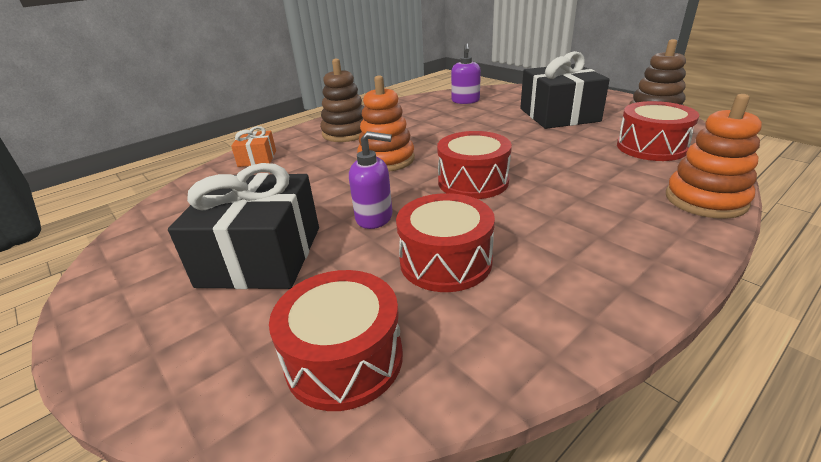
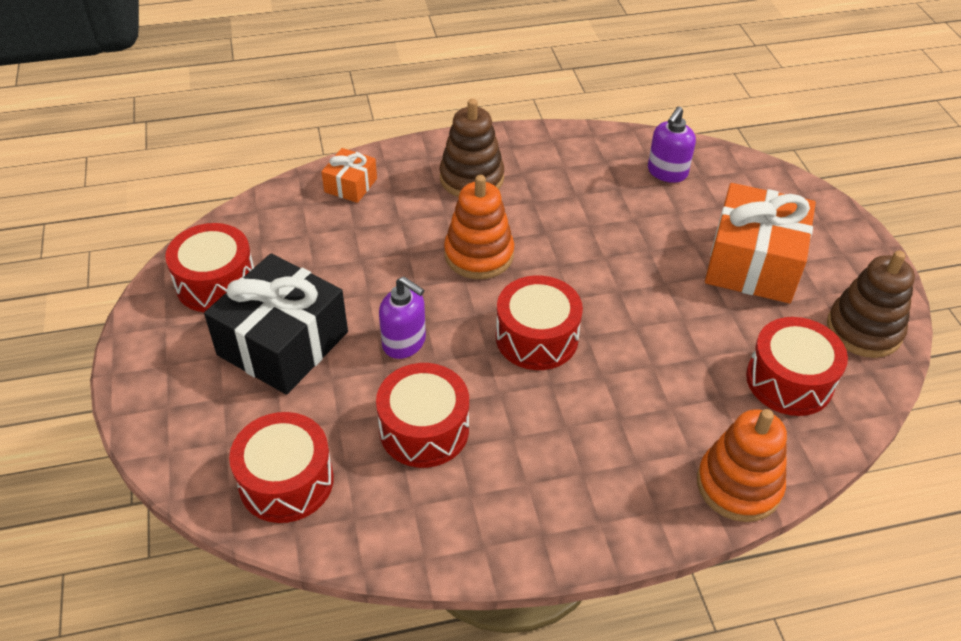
camera: 25 degrees right, 15 degrees up
black gift [520,51,610,129] -> orange gift [705,183,816,303]
none -> red drum [165,223,254,312]

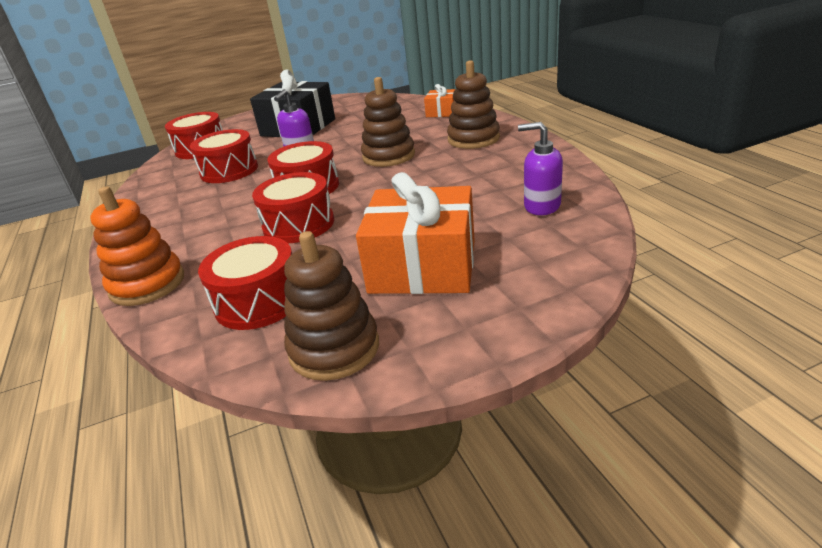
camera: 85 degrees right, 15 degrees down
red drum [165,223,254,312] -> red drum moved to [252,172,334,243]
orange stacking toy [444,175,514,279] -> brown stacking toy [361,77,415,167]

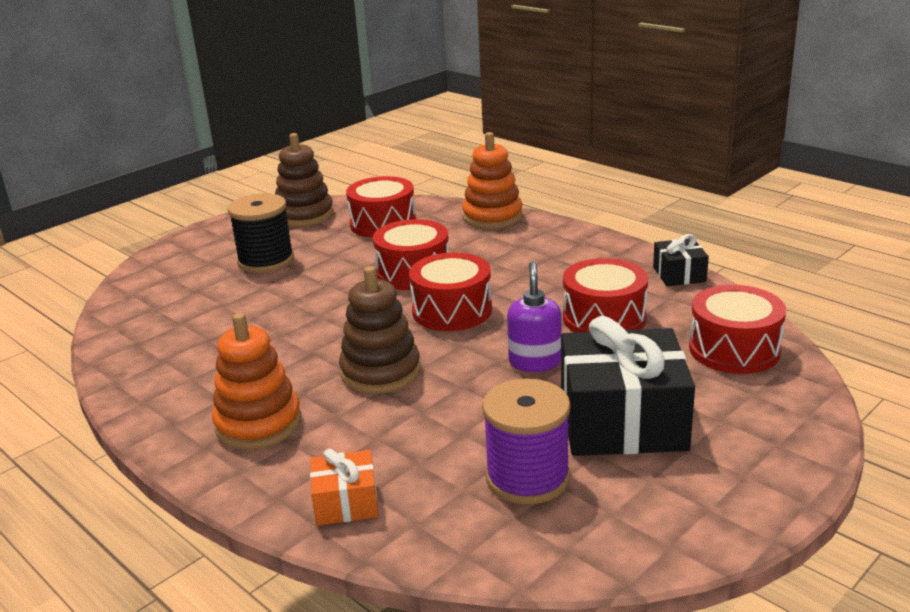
camera: 155 degrees right, 5 degrees down
orange gift [356,172,475,294] -> black spool [228,193,294,273]
brown stacking toy [447,60,500,149] -> orange stacking toy [212,313,301,449]
purple soap dispenser [518,122,563,215] -> none
none -> purple spool [482,378,570,505]
none -> black gift [653,234,709,286]

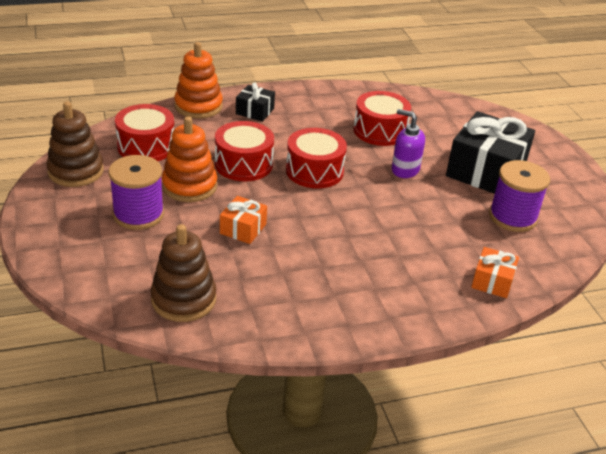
camera: 65 degrees left, 10 degrees up
orange stacking toy [212,313,301,449] -> orange stacking toy moved to [162,116,217,202]
black spool [228,193,294,273] -> purple spool [109,155,164,230]
brown stacking toy [339,266,420,394] -> brown stacking toy moved to [150,224,216,322]
black gift [653,234,709,286] -> black gift moved to [236,82,275,122]
red drum [689,285,786,374] -> none
none -> orange gift [220,196,267,244]

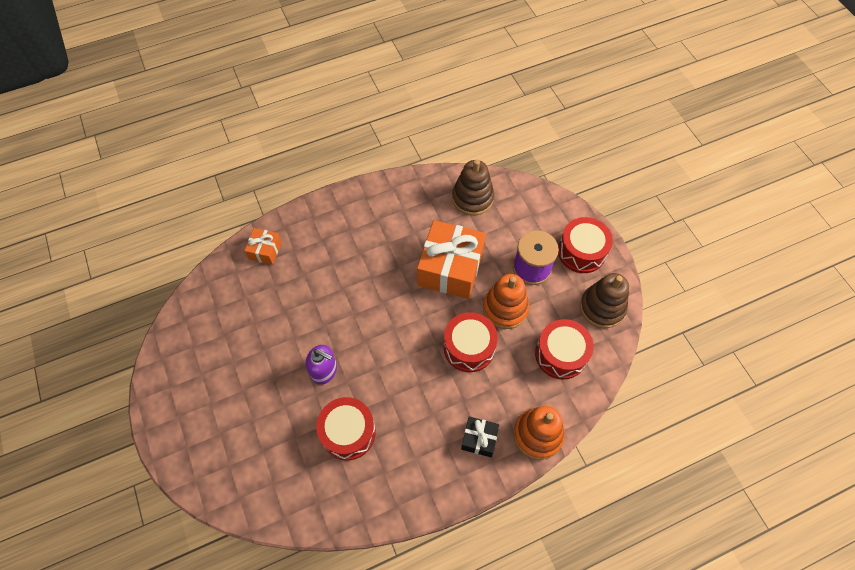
camera: 175 degrees right, 25 degrees up
orange gift [220,196,267,244] -> orange gift [417,220,486,299], size x2.04
red drum [286,128,347,188] -> red drum moved to [558,217,613,273]
black gift [446,111,535,194] -> none
purple spool [489,160,550,232] -> none

